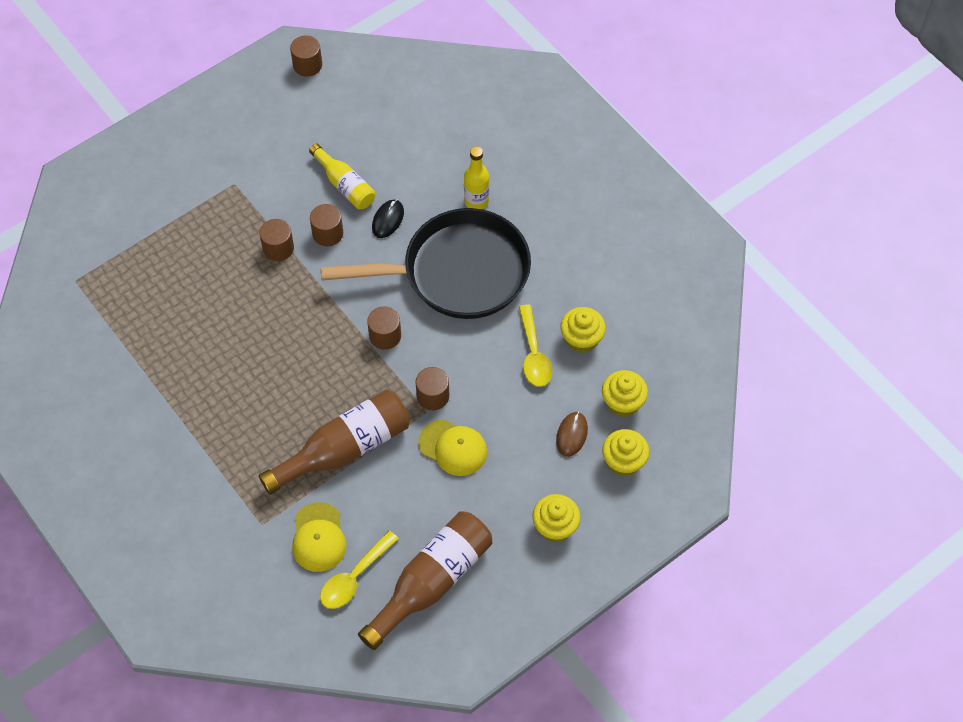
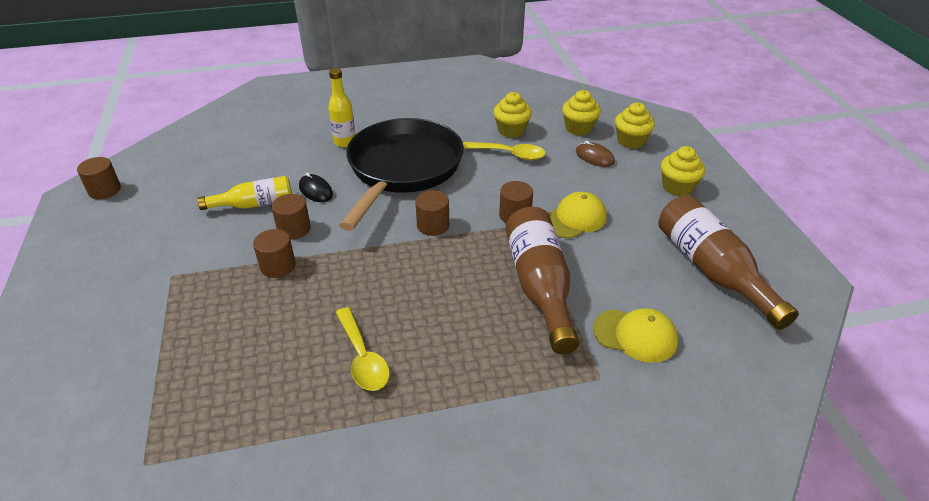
camera: 65 degrees left, 20 degrees down
yellow spoon [320,531,399,609] -> yellow spoon moved to [336,307,390,391]

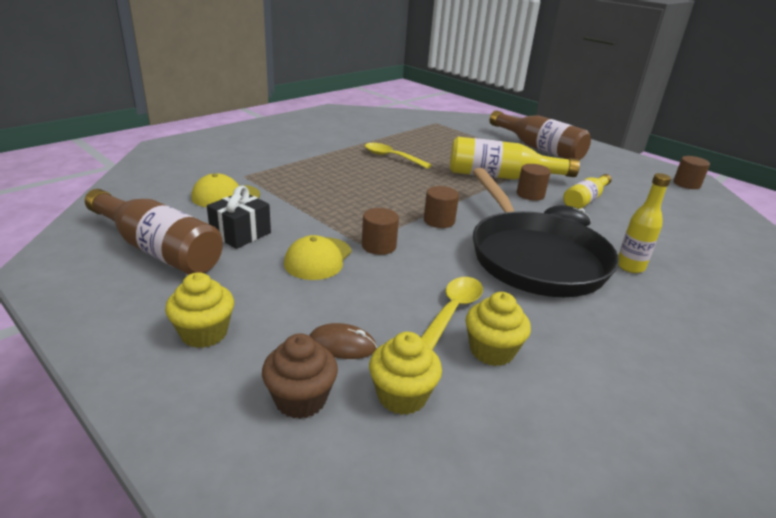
camera: 145 degrees right, 10 degrees down
brown cylinder [253,229,296,278] -> yellow bottle [450,137,580,180]
yellow spoon [463,142,546,160] -> yellow spoon turned 135 degrees clockwise [421,277,483,350]
brown bottle [506,207,579,355] -> brown bottle moved to [490,110,591,160]
yellow cupcake [615,102,655,149] -> brown cupcake [262,333,338,419]
none -> black gift [207,186,271,249]

